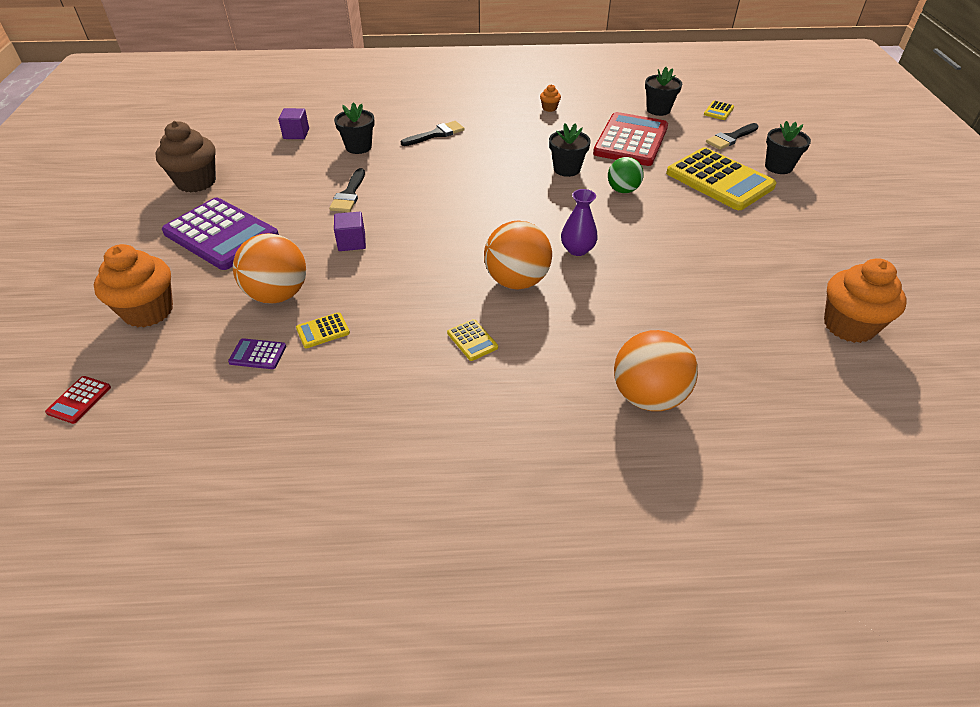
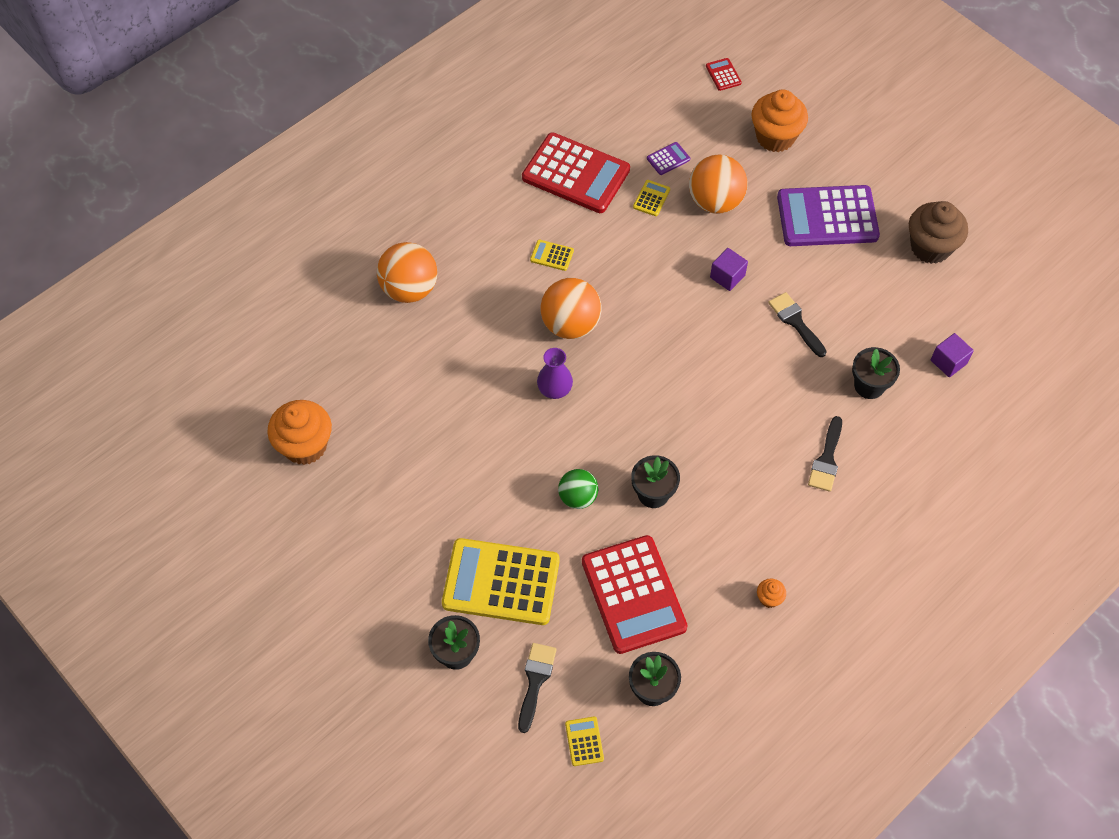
camera: 140 degrees right, 15 degrees up
none -> red calculator [522,132,630,213]

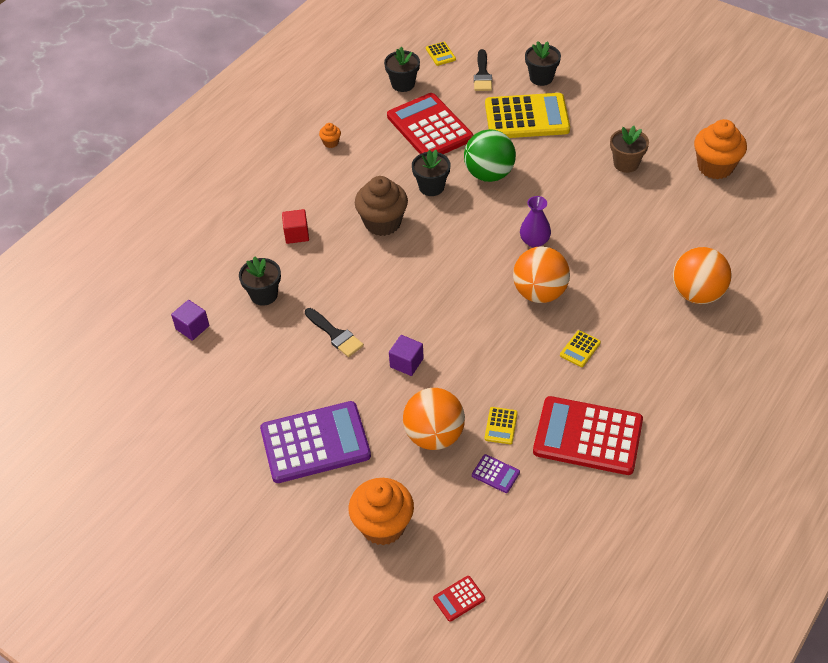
camera: 170 degrees right, 10 degrees down
yellow calculator [530,240,574,271] -> yellow calculator turned 120 degrees clockwise [560,330,601,367]
green ball [558,469,598,509] -> green ball [464,129,516,182], size x1.62
purple calculator [647,142,690,175] -> purple calculator turned 105 degrees counterclockwise [472,454,520,493]
red calculator [706,58,742,91] -> red calculator turned 90 degrees clockwise [433,576,485,622]
black brush [808,416,842,492] -> red cube [282,209,309,244]
brown cupcake [909,201,968,264] -> brown cupcake moved to [355,176,408,236]
none -> brown flower pot [610,126,649,173]

